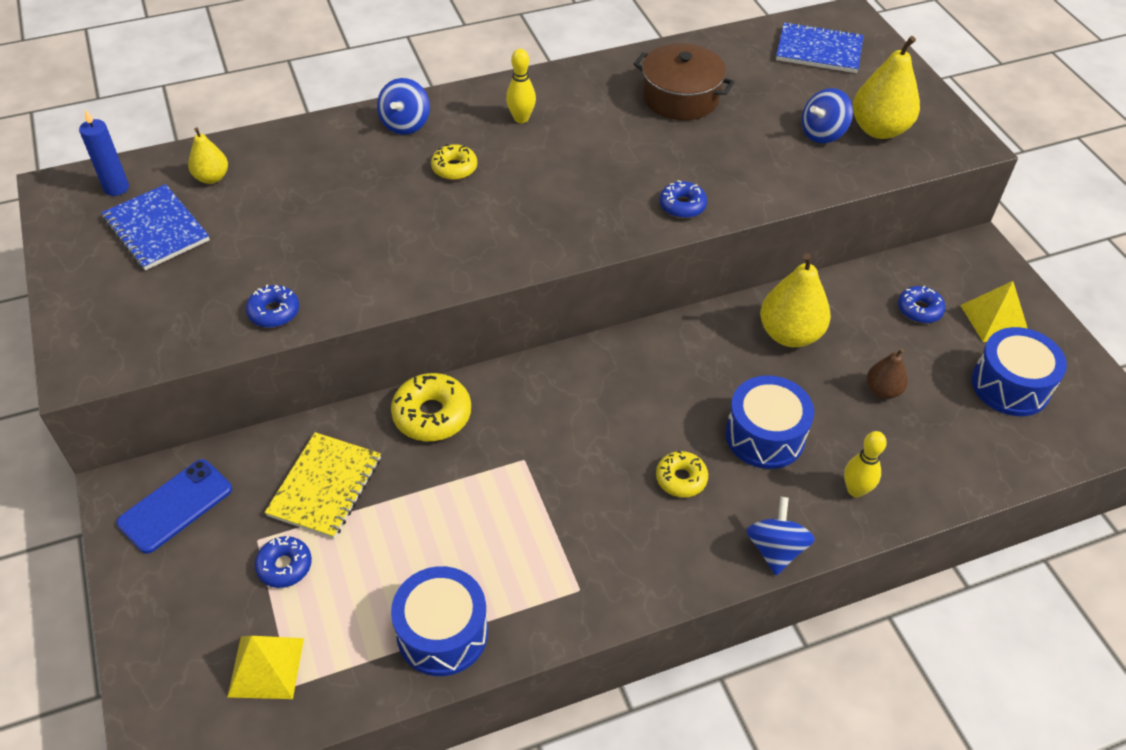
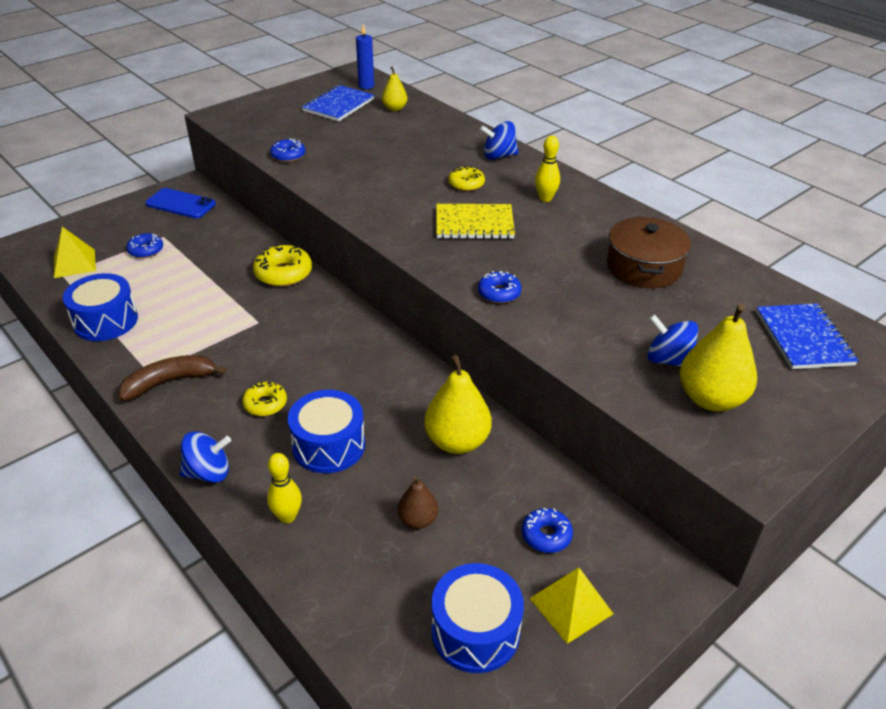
camera: 70 degrees right, 10 degrees down
yellow notebook [265,432,381,539] -> yellow notebook moved to [436,204,515,239]
none -> brown banana [118,355,227,401]

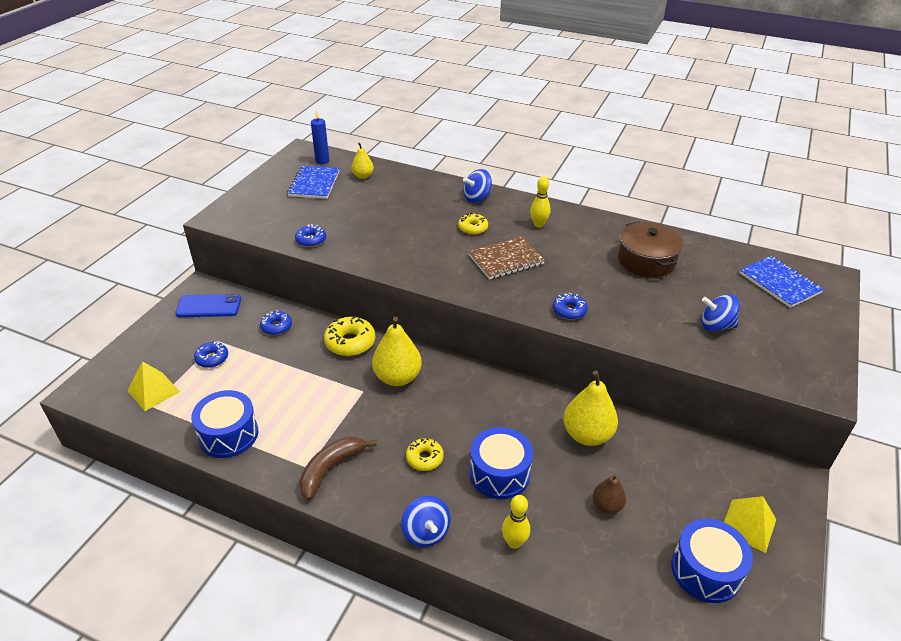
camera: 25 degrees left, 0 degrees up
blue spinning top [180,431,231,483] -> blue spinning top turned 105 degrees clockwise [401,496,451,547]
yellow notebook [436,204,515,239] -> brown notebook [468,237,545,279]
blue donut [522,508,573,553] -> blue donut moved to [260,310,292,335]
yellow pear [680,304,757,411] -> yellow pear moved to [372,317,422,386]

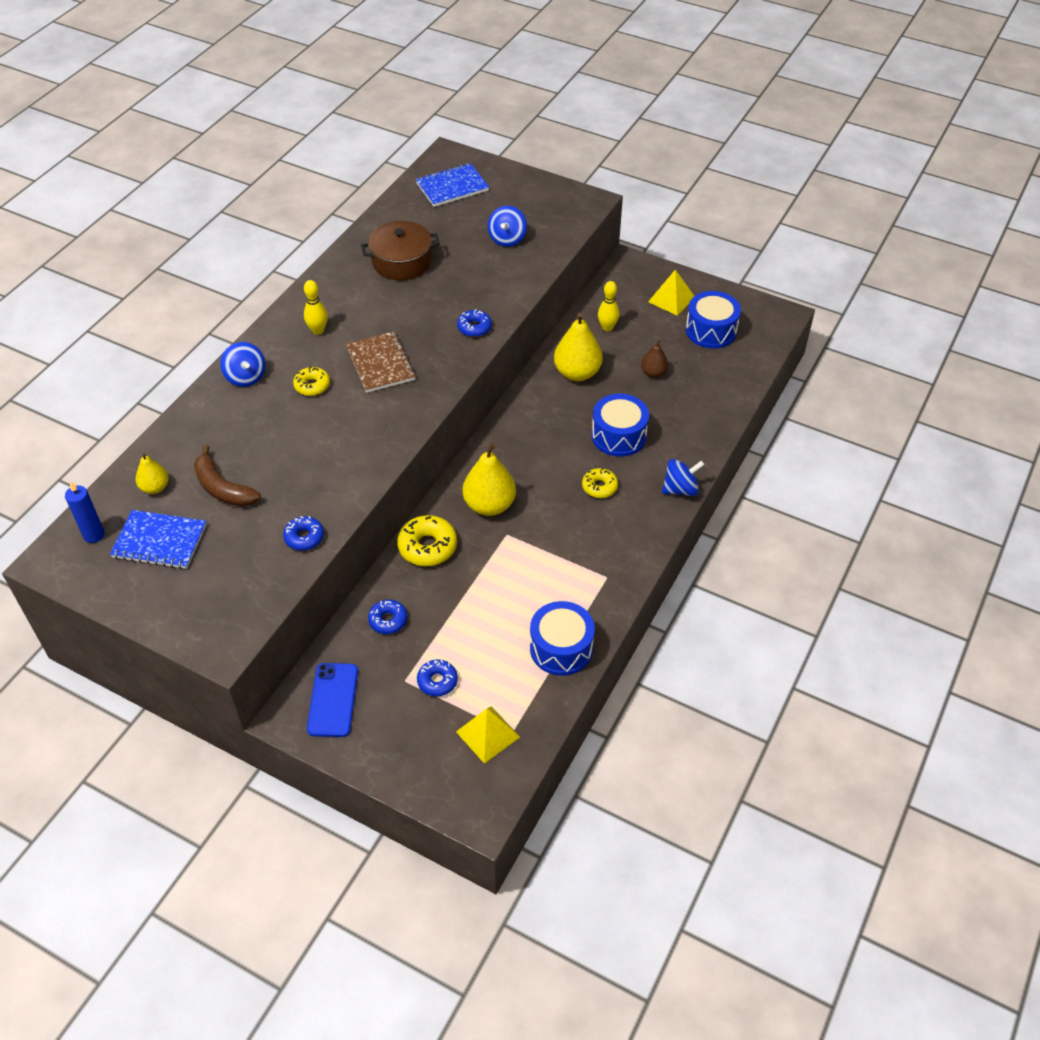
camera: 85 degrees left, 10 degrees up
brown banana [299,436,377,500] -> brown banana moved to [194,445,261,507]
yellow bowling pin [502,495,530,549] -> yellow bowling pin moved to [598,281,619,331]

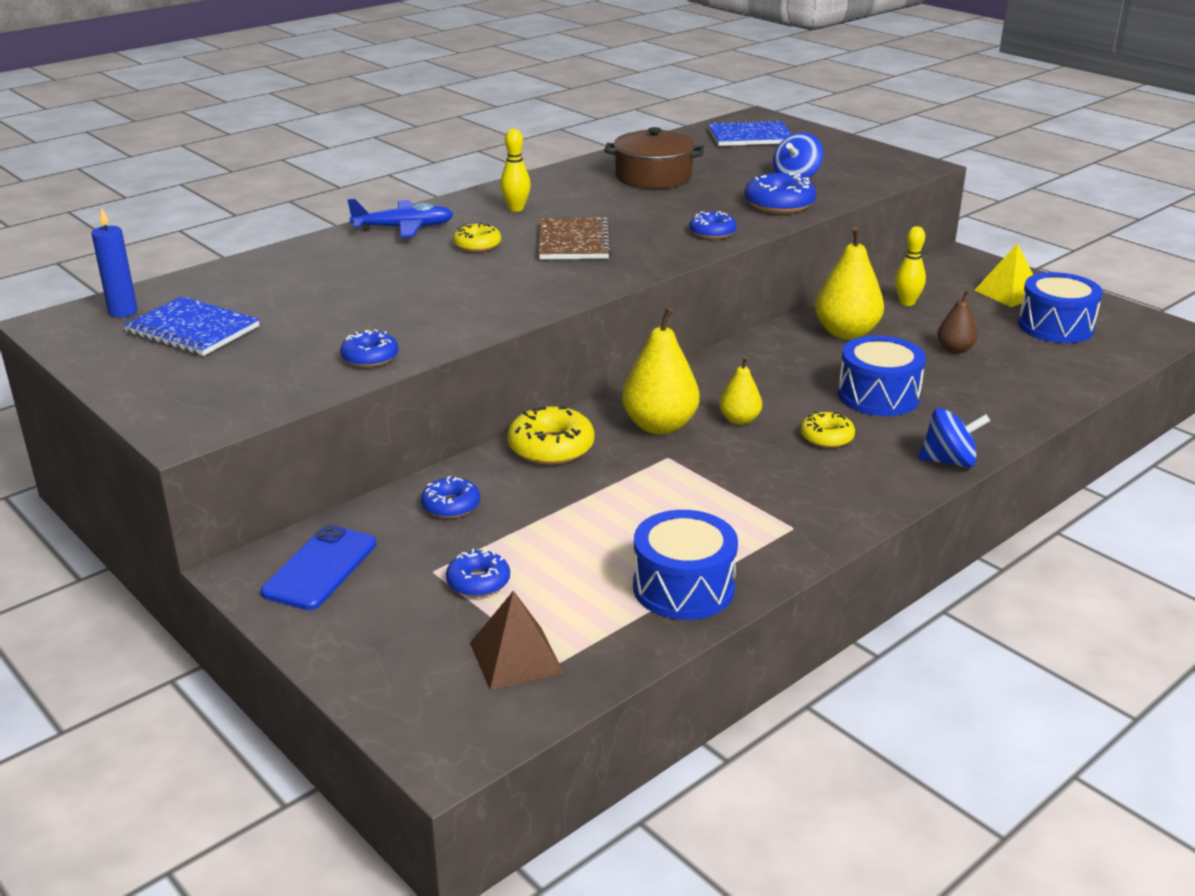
camera: 20 degrees right, 20 degrees down
yellow pear [136,452,169,494] -> yellow pear moved to [719,356,762,425]
brown banana [194,445,261,507] -> none
blue spinning top [221,342,265,387] -> blue plane [347,199,454,237]
yellow pyramid [456,706,520,764] -> brown pyramid [470,591,564,690]
none -> blue donut [744,172,816,214]

